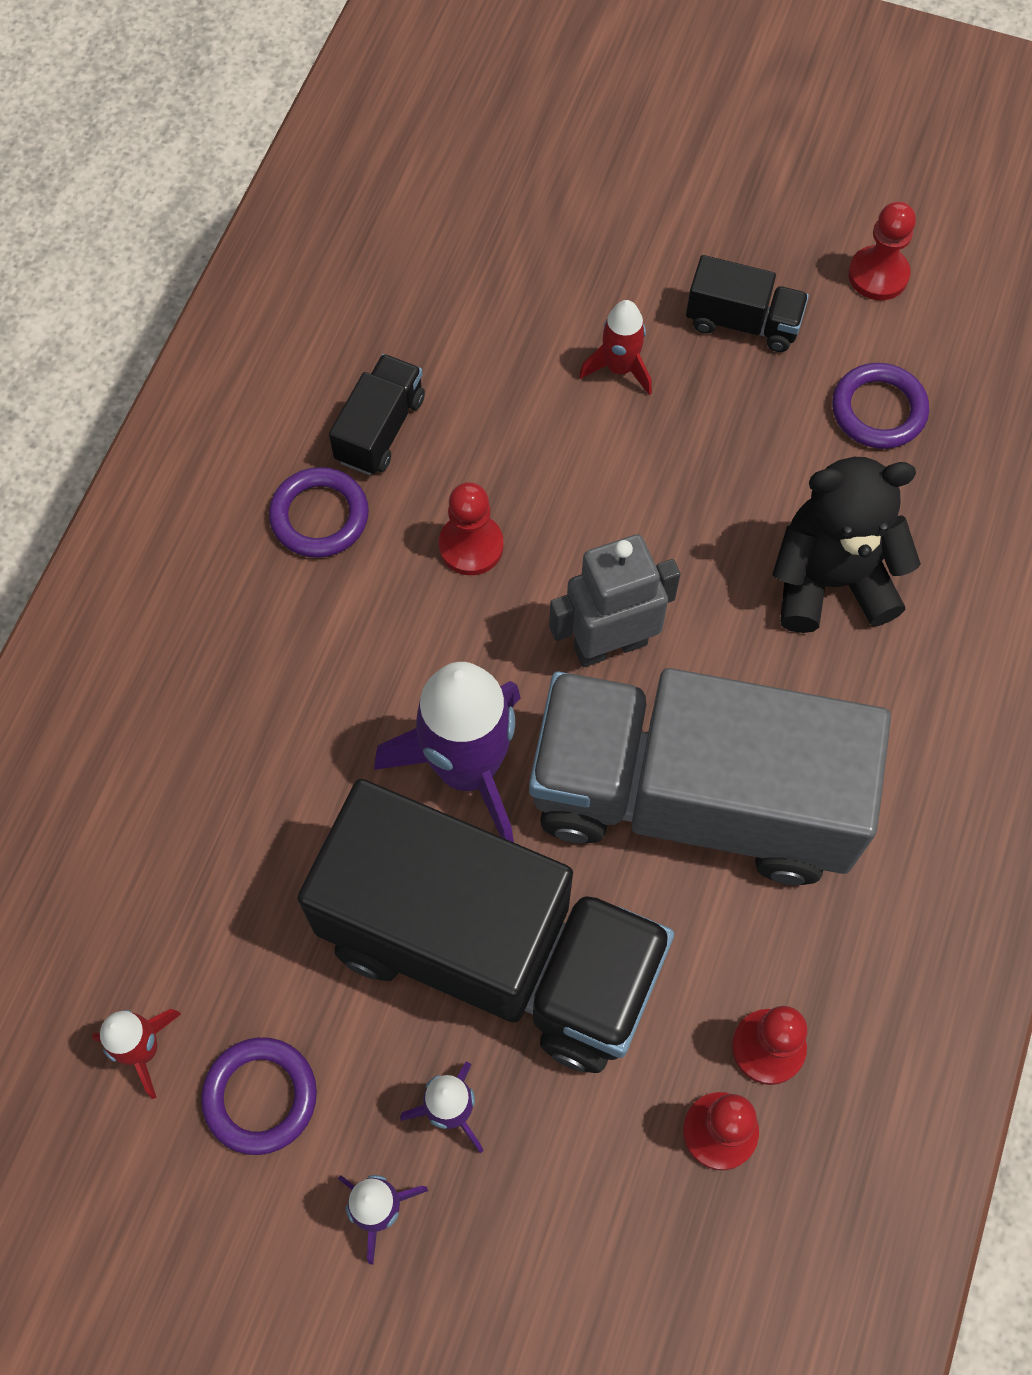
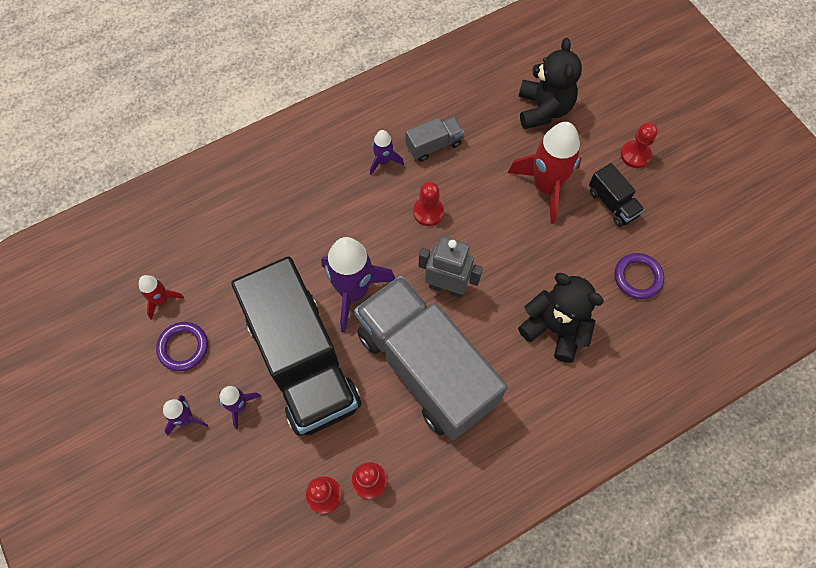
camera: 40 degrees right, 0 degrees up
purple ring [269,467,369,558] -> purple rocket [370,130,404,175]
black truck [329,354,425,475] -> grey truck [406,116,464,162]
red rocket [579,300,652,395] -> red rocket [508,122,581,224], size x2.00
red pawn [848,202,916,300] -> red pawn moved to [621,122,658,168]
none -> black teddy bear [518,38,582,129]

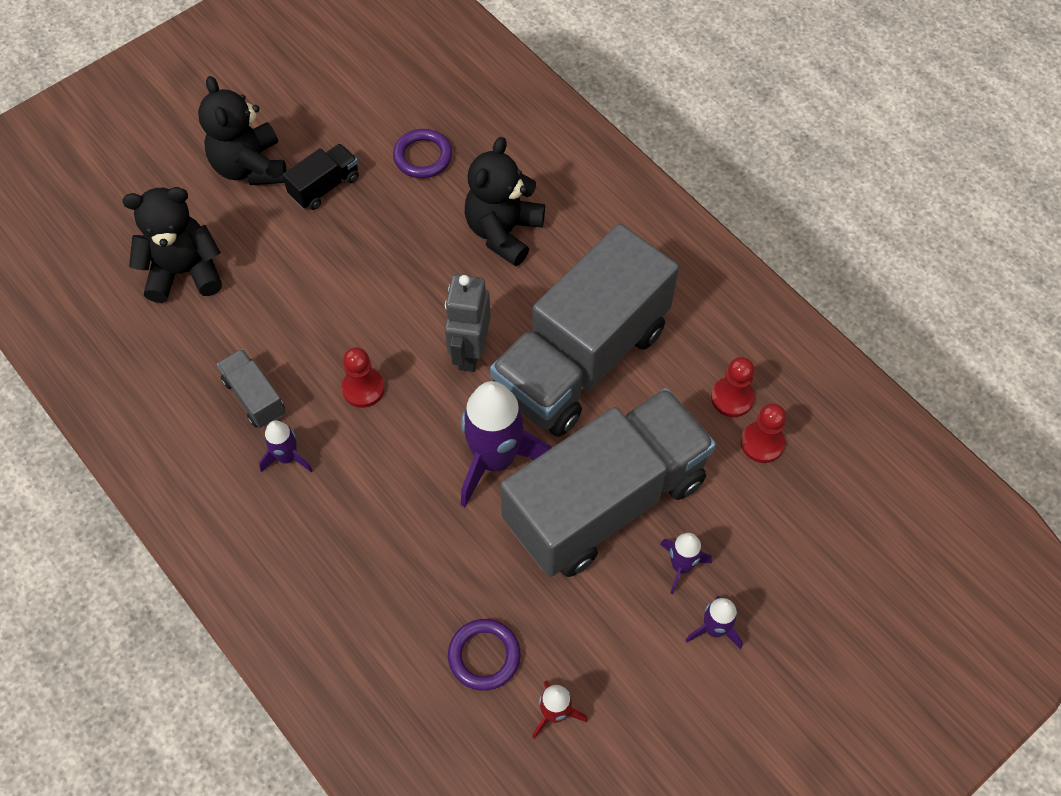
camera: 100 degrees left, 5 degrees down
purple ring [156,322,208,371] -> purple ring moved to [448,619,521,691]
black truck [231,256,361,436] -> grey truck [500,388,716,577]
red rocket [508,122,581,224] -> none
red pawn [621,122,658,168] -> black teddy bear [198,76,286,185]

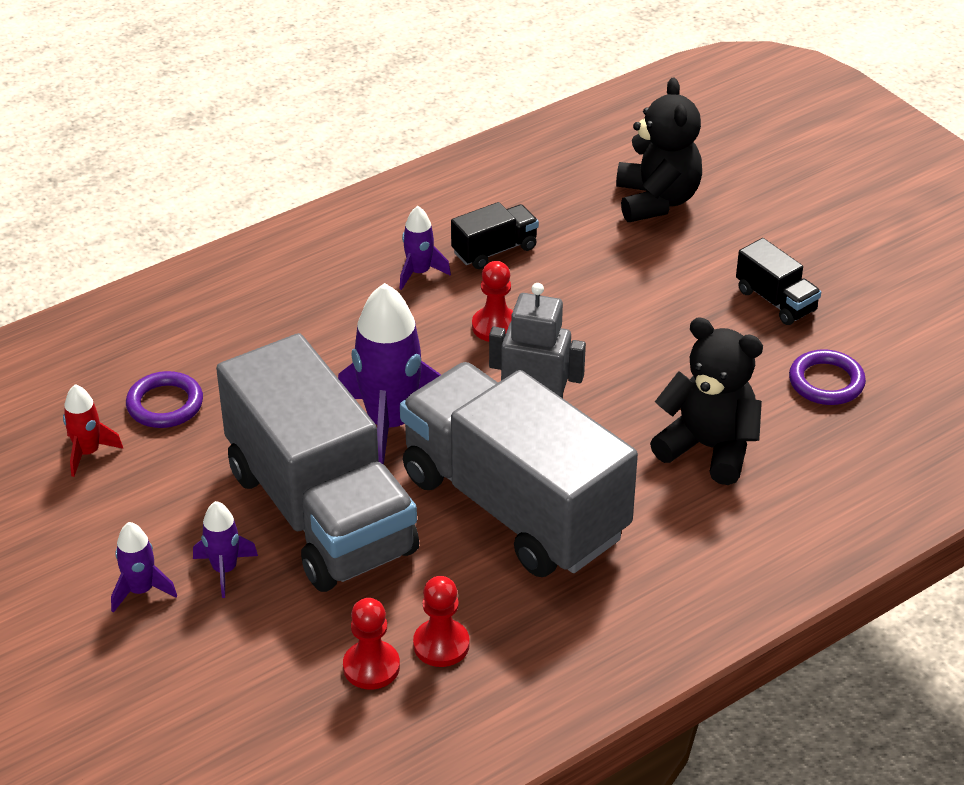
camera: 95 degrees right, 20 degrees down
black teddy bear [198,76,286,185] -> none
grey truck [217,349,286,428] -> black truck [451,202,539,269]

